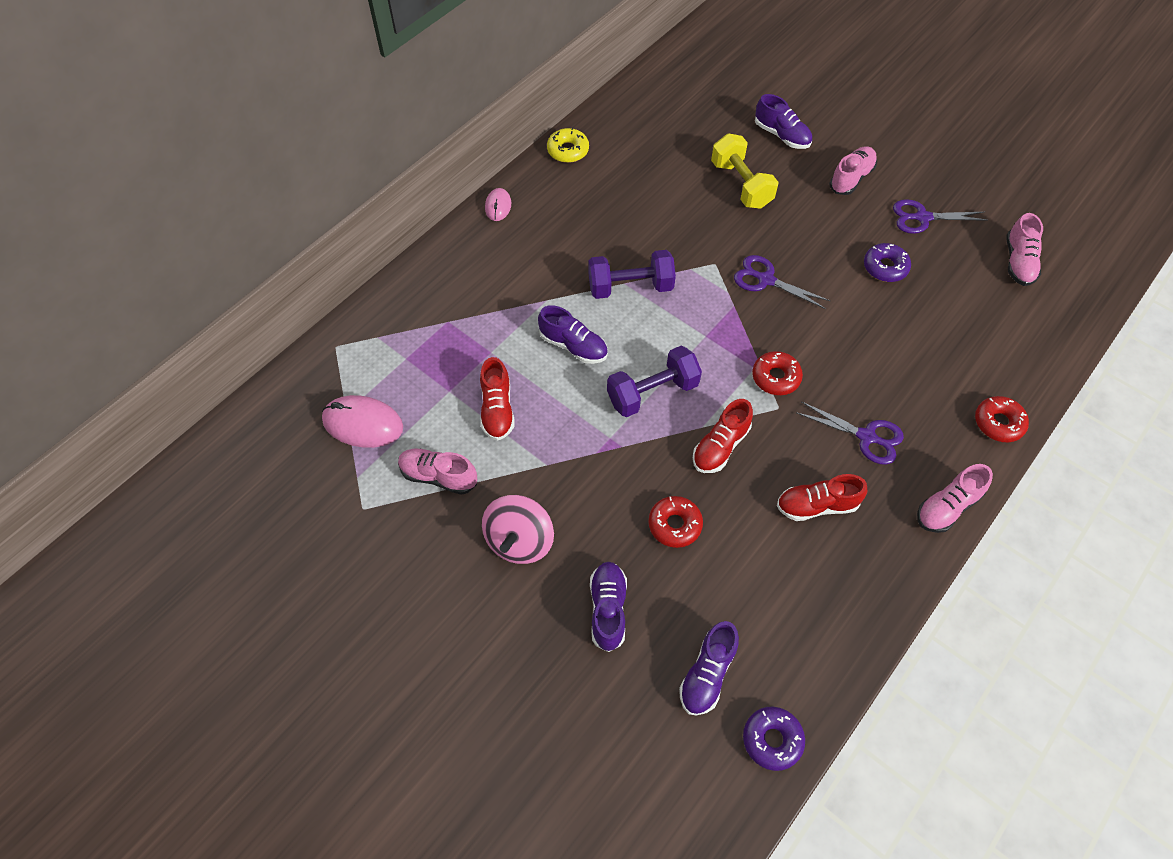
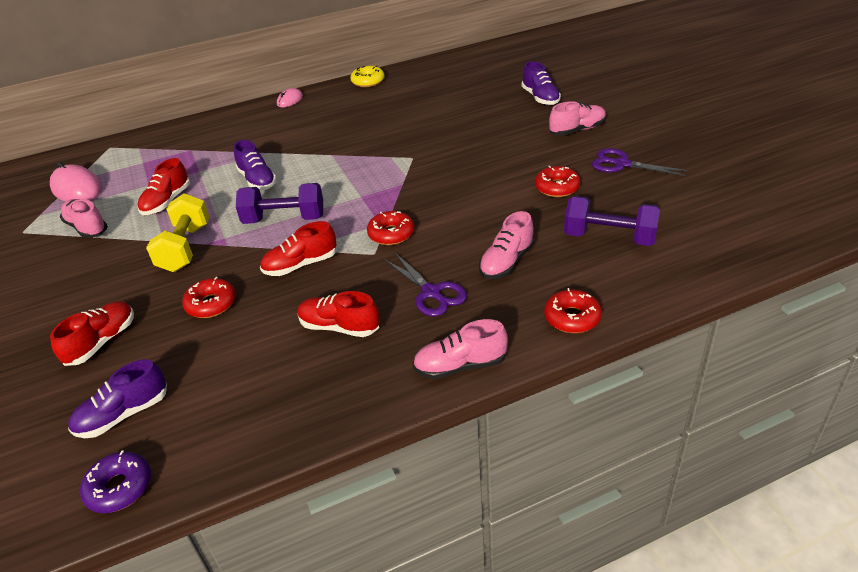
camera: 30 degrees right, 20 degrees down
pink spinning top [482,495,554,564] -> none
purple dumbbell [588,250,676,299] -> purple dumbbell moved to [564,196,660,246]
purple shoe [590,562,627,652] -> red shoe [50,301,134,366]
yellow dumbbell [711,134,779,209] -> yellow dumbbell moved to [146,193,210,272]
purple scissors [734,255,831,309] -> none
purple donut [864,243,911,282] -> red donut [535,166,581,197]
pink shoe [1006,213,1043,286] -> pink shoe moved to [479,211,535,279]

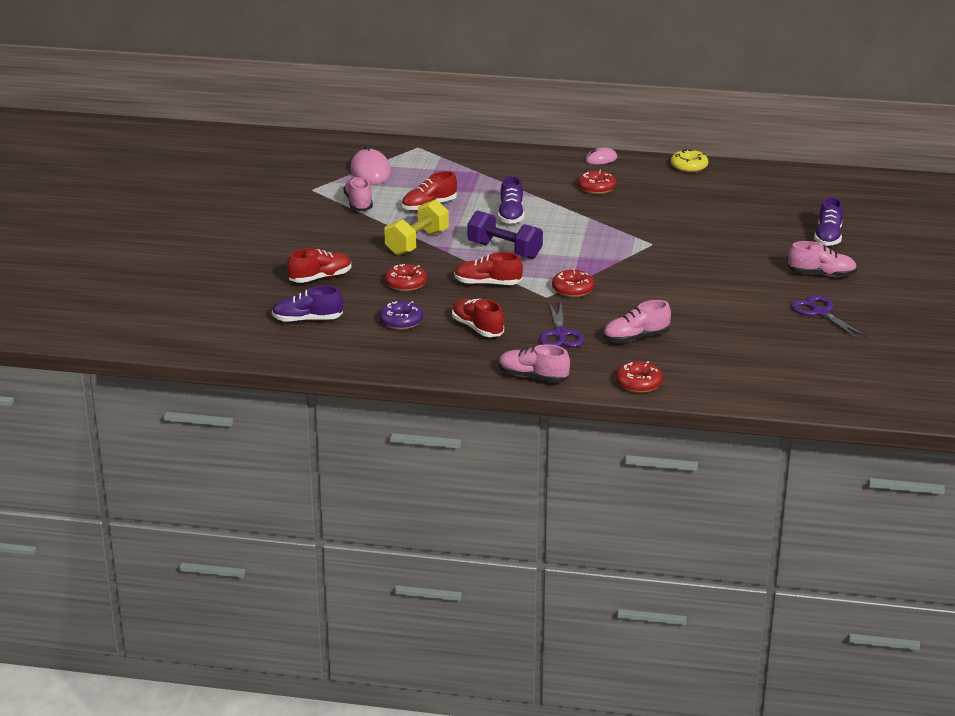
camera: 30 degrees right, 10 degrees down
purple donut [80,450,151,513] -> purple donut moved to [379,301,423,330]
red donut [535,166,581,197] -> red donut moved to [578,170,616,194]
purple dumbbell [564,196,660,246] -> none

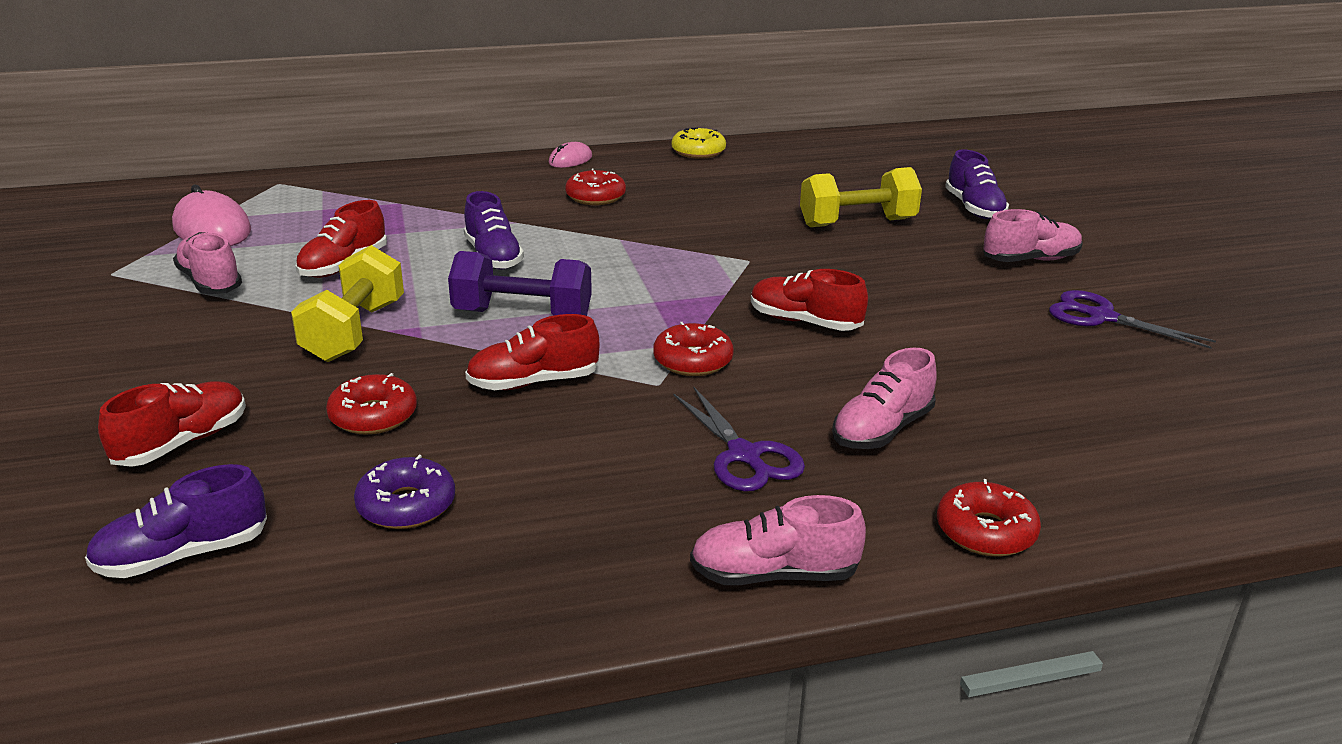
camera: 25 degrees left, 0 degrees up
red shoe [452,299,504,337] -> red shoe moved to [751,269,868,331]
none -> yellow dumbbell [800,167,922,227]

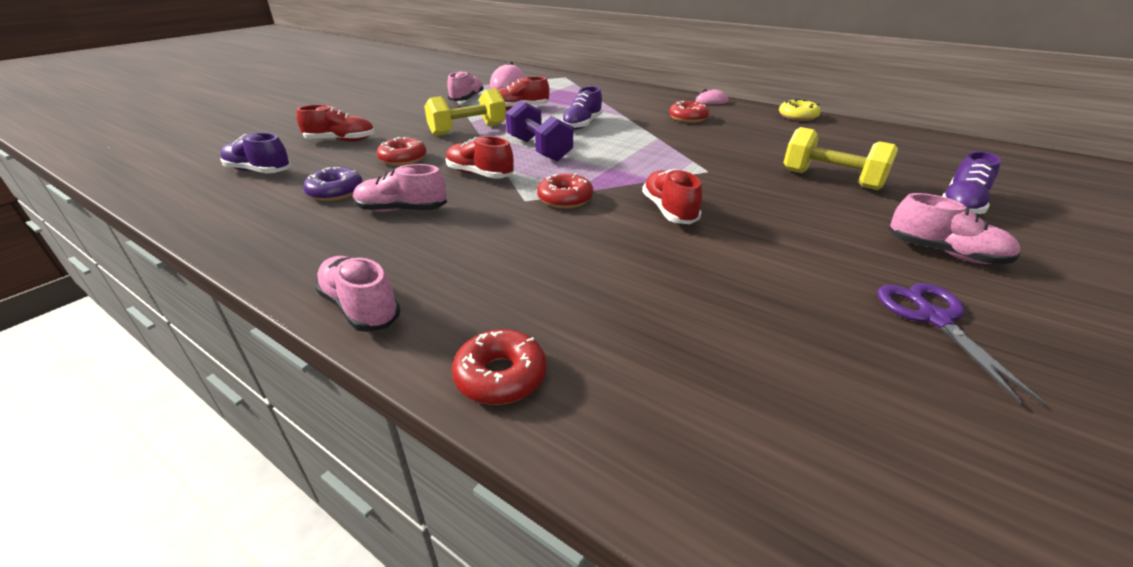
camera: 50 degrees right, 5 degrees up
purple scissors [673,387,805,492] -> none
pink shoe [832,348,937,449] -> pink shoe moved to [353,164,447,212]

